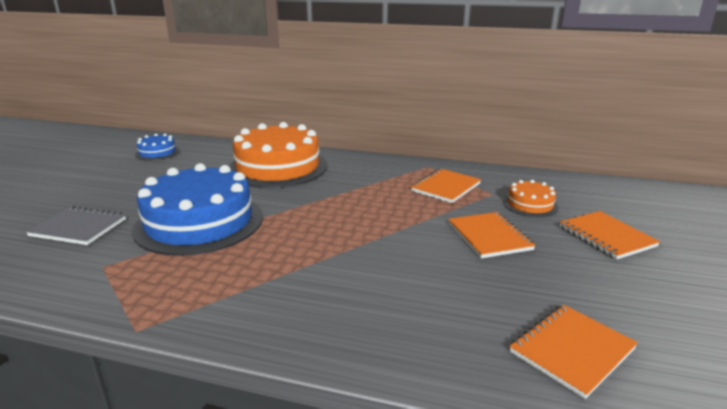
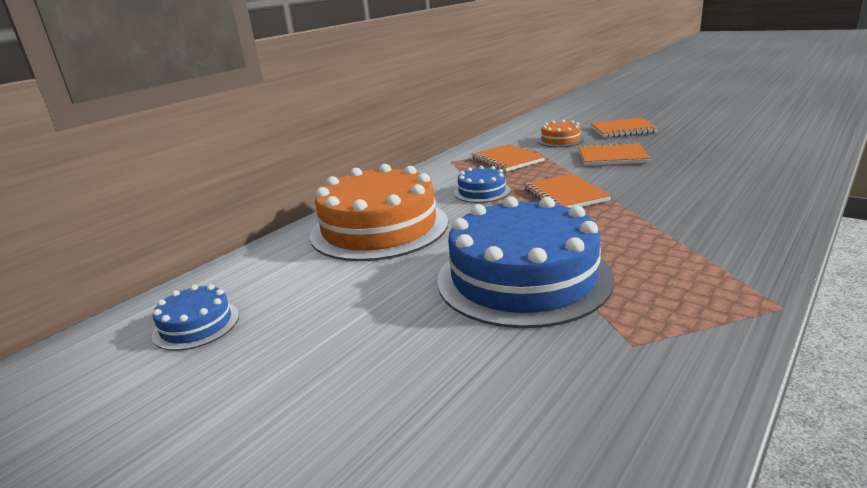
camera: 65 degrees left, 0 degrees up
grey notebook [26,206,126,245] -> none
orange notebook [509,305,638,399] -> orange notebook moved to [524,174,611,208]
none -> blue cake [454,166,510,203]

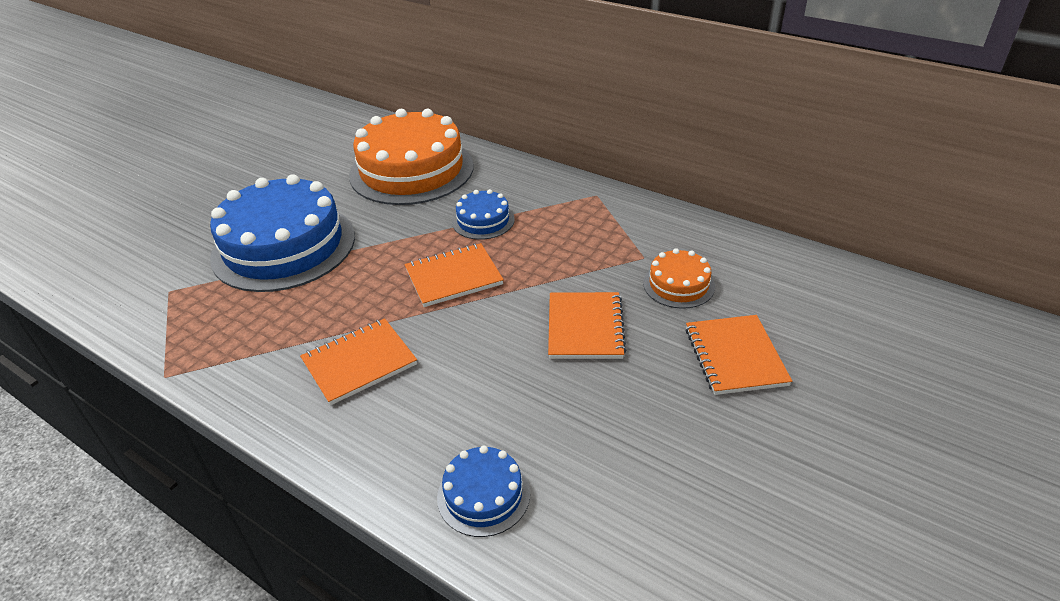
camera: 85 degrees right, 15 degrees up
blue cake [152,284,239,351] -> blue cake moved to [437,446,530,537]
orange notebook [472,144,545,172] -> orange notebook moved to [300,318,417,405]

